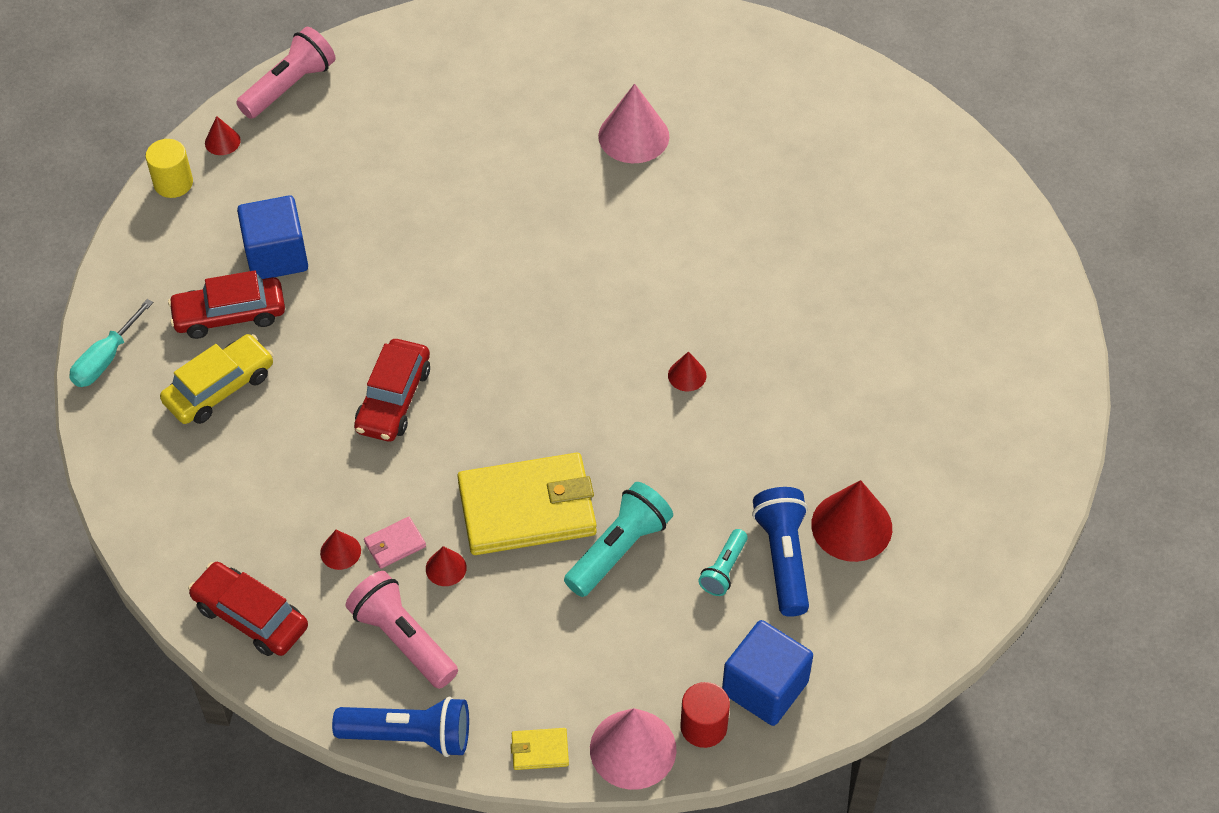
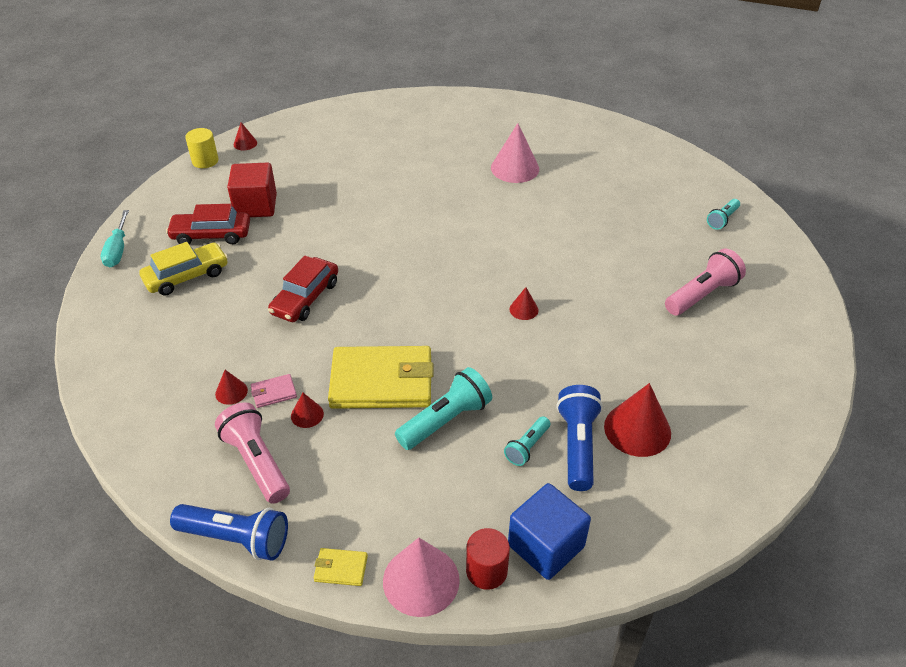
camera: 10 degrees right, 10 degrees down
turquoise screwdriver [69,299,154,387] -> turquoise screwdriver turned 45 degrees counterclockwise [101,210,129,267]
red car [188,562,308,656] -> none
pink flashlight [236,27,336,119] -> pink flashlight moved to [665,248,746,316]
blue cube [237,195,308,279] -> red cube [227,163,277,217]
none -> turquoise flashlight [707,199,740,230]

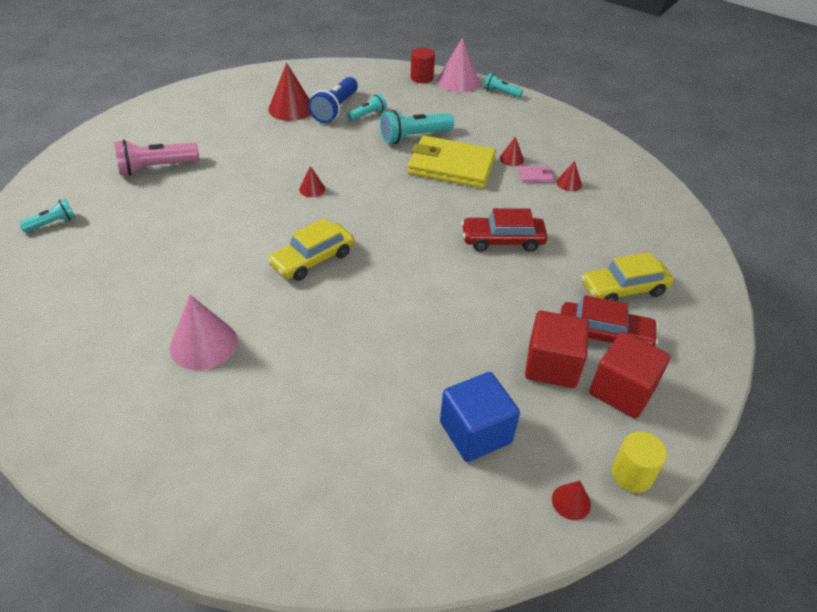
camera: 165 degrees left, 0 degrees up
turquoise screwdriver [101,210,129,267] -> none
blue flashlight [170,504,288,560] -> none
pink flashlight [215,402,290,504] -> none
red car [268,256,338,322] -> red car turned 135 degrees counterclockwise [461,208,548,252]
yellow wallet [314,548,368,586] -> turquoise flashlight [484,73,523,98]
blue cube [508,483,591,580] -> blue cube moved to [440,372,520,462]
none -> yellow car [267,218,354,281]
none -> red cube [589,332,670,418]

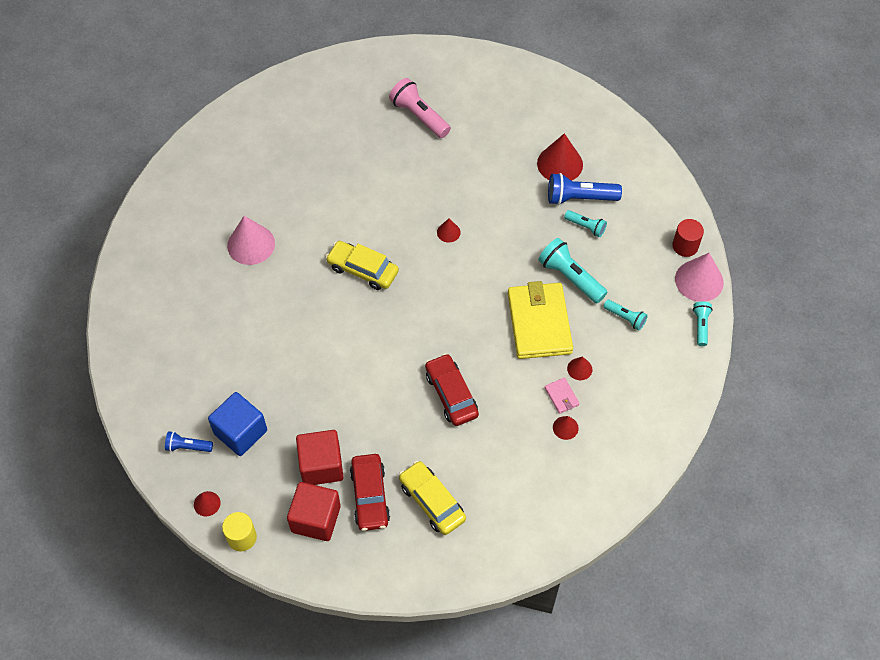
camera: 70 degrees right, 15 degrees up
turquoise flashlight [19,199,75,232] -> turquoise flashlight moved to [604,300,648,330]
none -> blue flashlight [165,431,213,452]

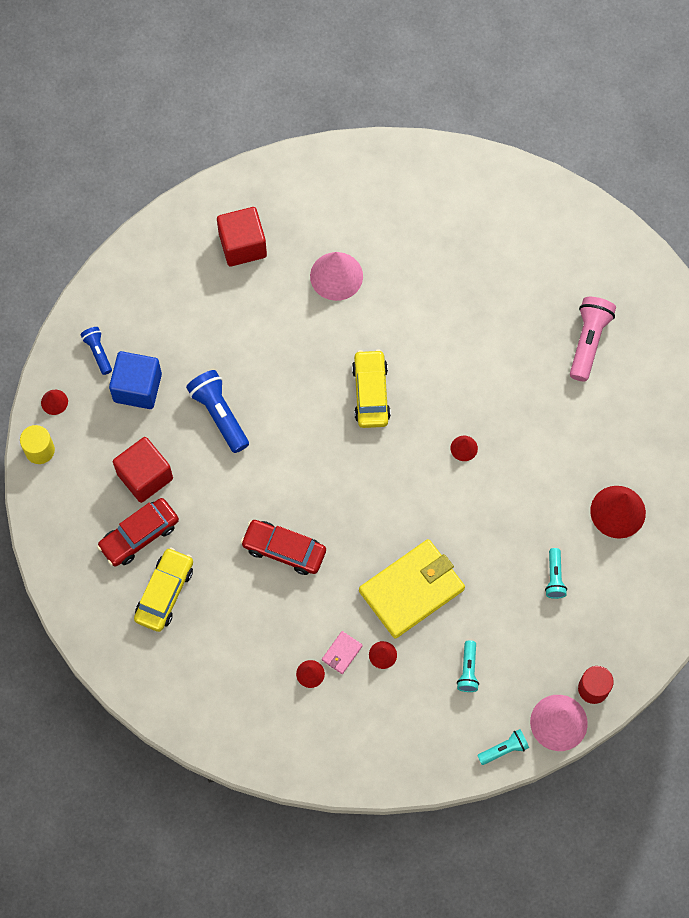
camera: 60 degrees right, 10 degrees up
red cube [287,482,341,541] -> red cube moved to [217,207,267,267]
red car [425,353,479,426] -> red car turned 105 degrees counterclockwise [241,520,326,575]
turquoise flashlight [538,238,607,303] -> none
blue flashlight [548,173,622,205] -> blue flashlight moved to [186,370,249,453]

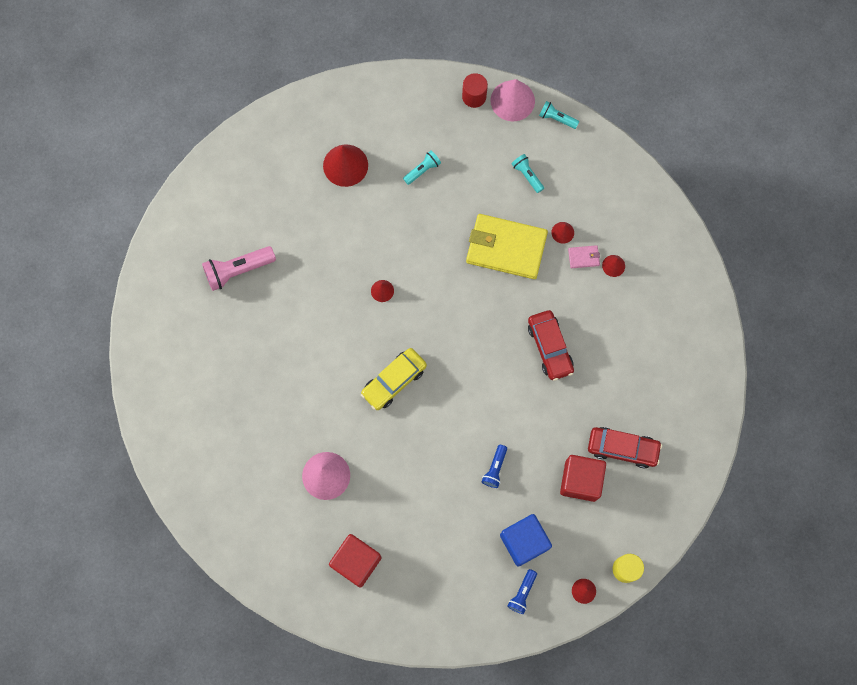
camera: 130 degrees left, 5 degrees up
yellow car [134,547,193,632] -> none
blue flashlight [186,370,249,453] -> blue flashlight [482,445,507,488], size x0.58
turquoise flashlight [457,640,479,692] -> turquoise flashlight turned 90 degrees counterclockwise [512,154,544,193]

